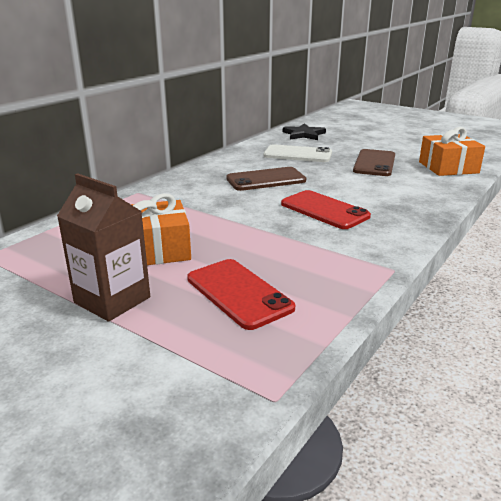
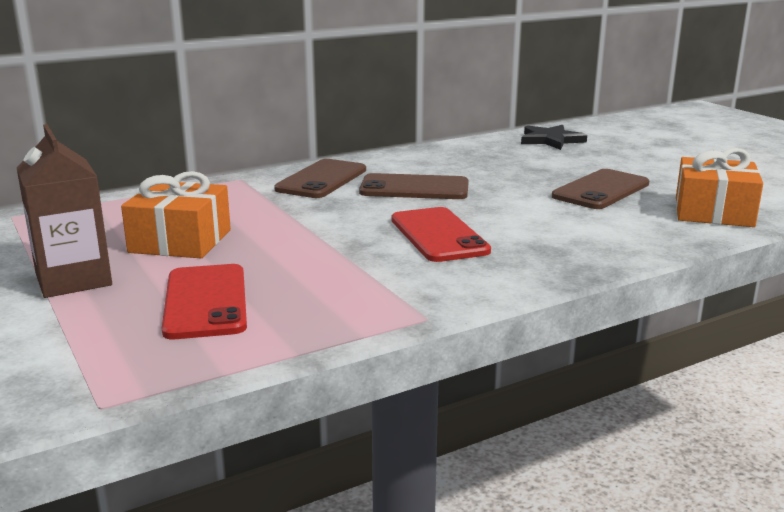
camera: 25 degrees right, 5 degrees down
white phone [263,144,332,162] -> none
none -> brown phone [274,159,366,198]

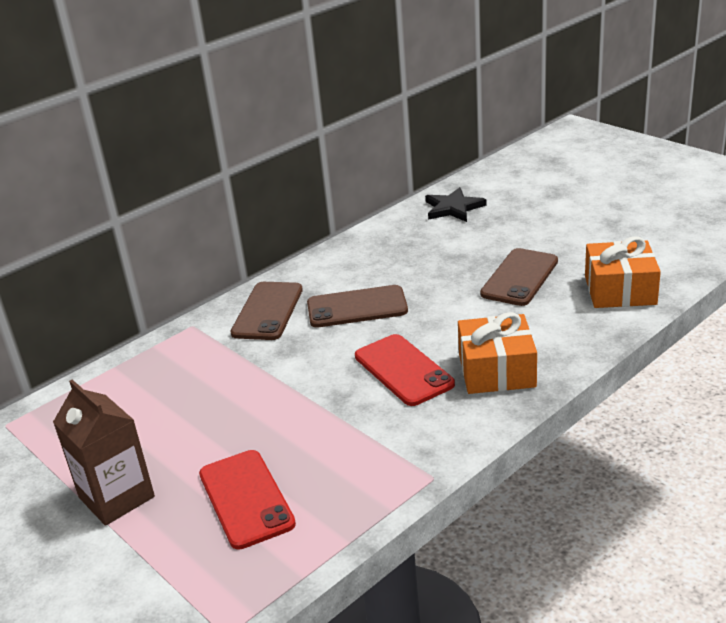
camera: 10 degrees left, 10 degrees up
orange gift [121,171,231,258] -> orange gift moved to [458,312,537,394]

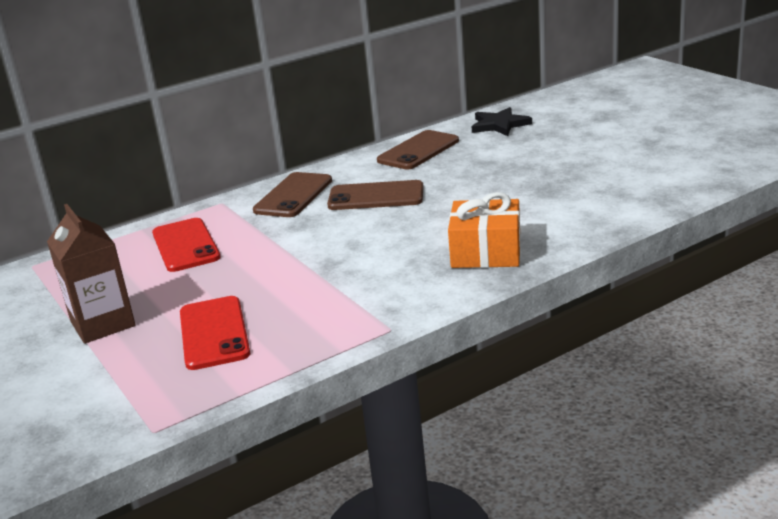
camera: 10 degrees right, 5 degrees down
red phone [355,334,455,406] -> red phone moved to [152,218,221,272]
brown phone [480,248,558,306] -> brown phone moved to [377,130,459,170]
orange gift [585,237,661,308] -> none

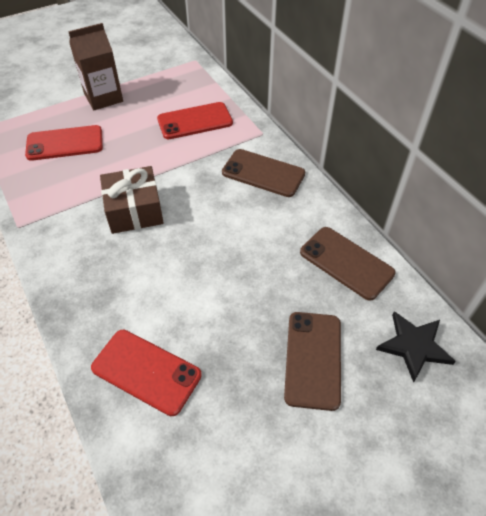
camera: 90 degrees right, 25 degrees up
brown phone [327,180,424,210] -> brown phone moved to [284,312,341,411]
orange gift [448,192,521,268] -> none
none -> red phone [91,330,202,416]
none -> brown gift [100,166,164,234]

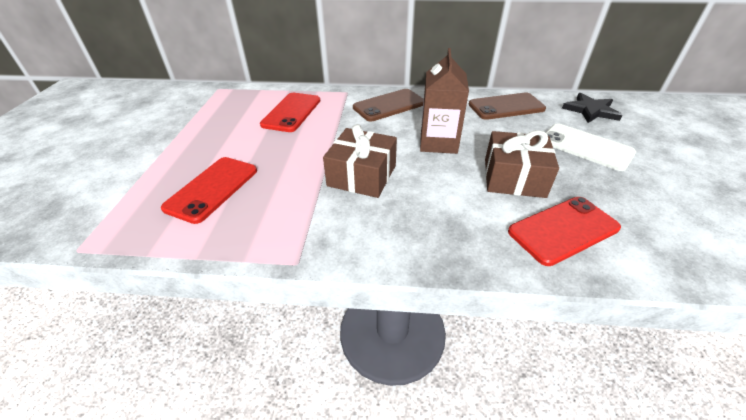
camera: 55 degrees left, 10 degrees down
brown carton [68,23,123,110] -> brown carton moved to [420,48,469,154]
brown phone [284,312,341,411] -> white phone [546,124,636,171]
none -> brown gift [485,130,559,198]

